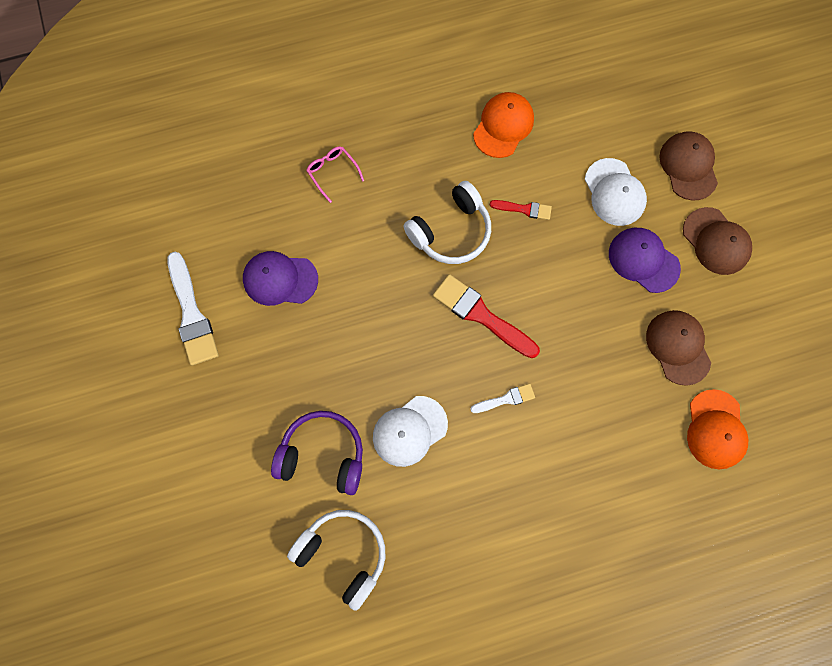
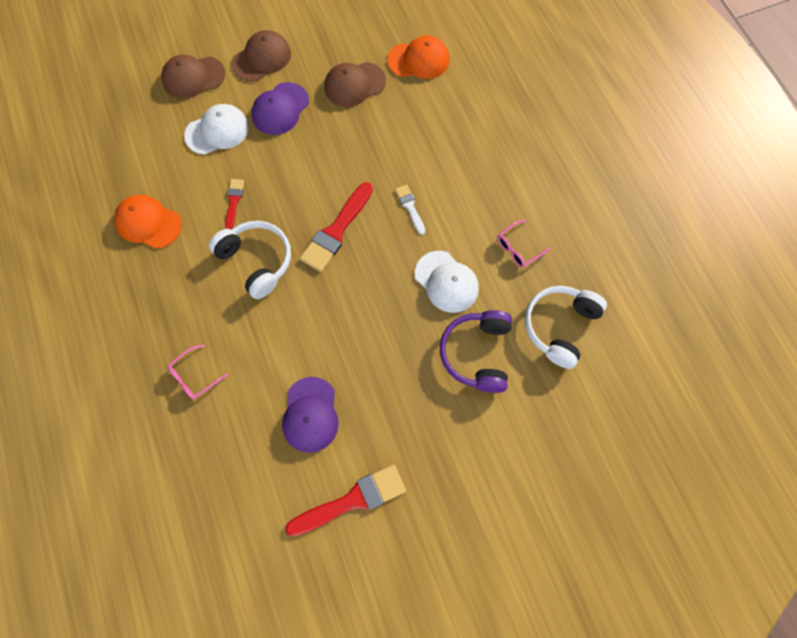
camera: 95 degrees left, 5 degrees down
white brush [167,252,219,366] -> red brush [285,465,406,536]
none -> pink glasses [498,220,551,267]

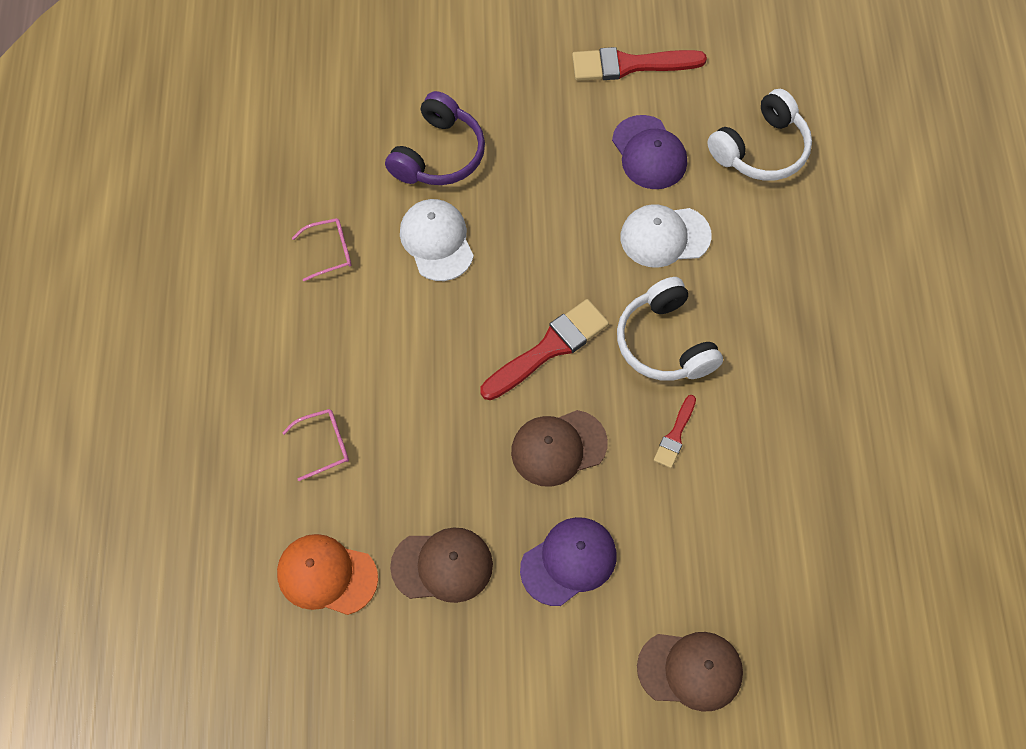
camera: 160 degrees left, 5 degrees down
orange cap [114,195,182,249] -> none
pink glasses [168,345,228,400] -> pink glasses moved to [282,409,349,481]
white cap [184,104,249,155] -> white cap moved to [620,204,712,267]
brown cap [232,30,291,81] -> brown cap moved to [511,410,608,487]
purple cap [282,377,339,453] -> purple cap turned 135 degrees clockwise [612,115,687,189]
white brush [395,185,425,235] -> none
white headphones [525,286,607,369] -> white headphones moved to [708,89,812,181]

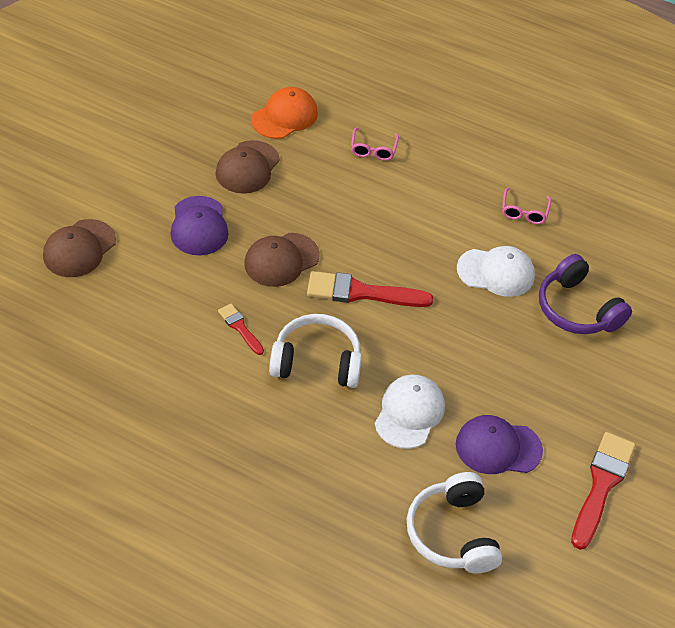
camera: 115 degrees right, 15 degrees down
red brush [480,299,609,400] -> red brush turned 105 degrees clockwise [307,271,433,307]
brown cap [511,410,608,487] -> brown cap turned 135 degrees counterclockwise [244,233,320,287]

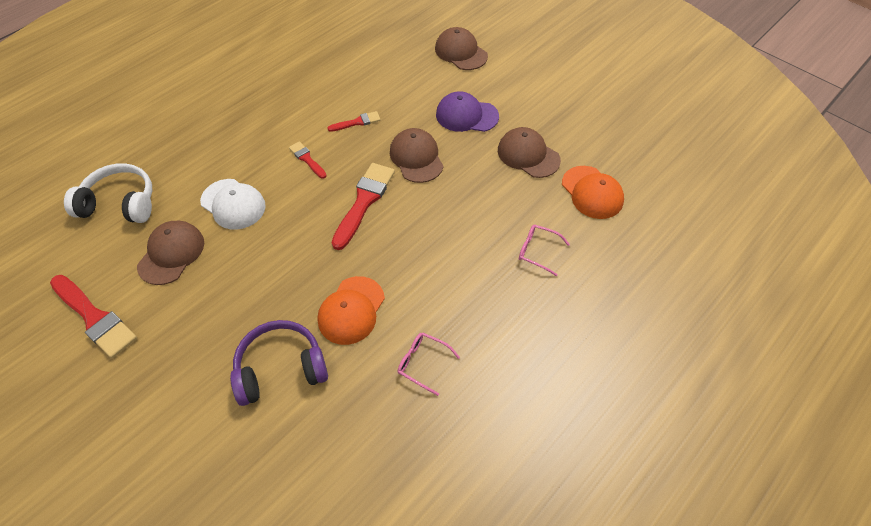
camera: 110 degrees right, 5 degrees up
white headphones [269,314,362,388] -> red brush [289,141,327,179]
purple cap [456,415,543,474] -> brown cap [137,221,204,285]
white cap [457,246,535,297] -> orange cap [317,276,385,345]

